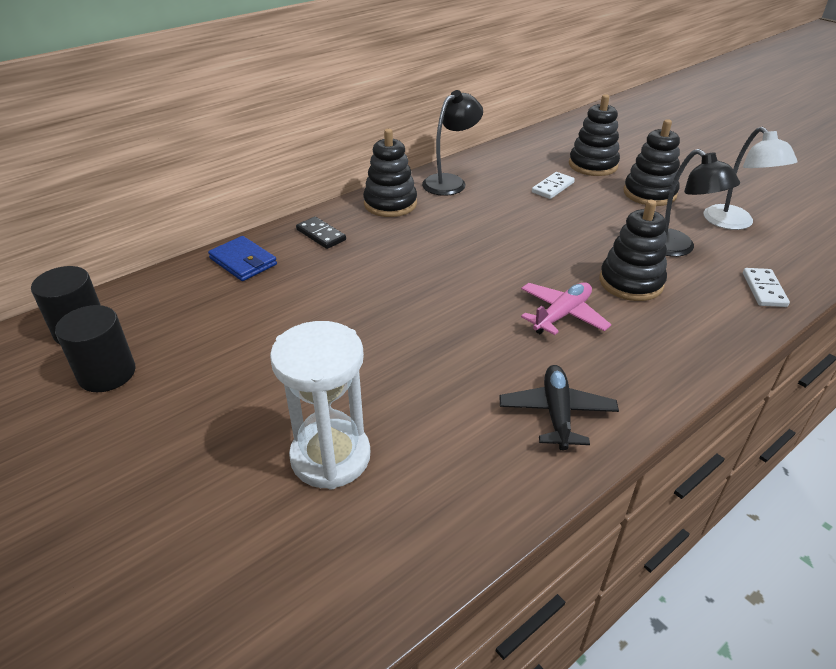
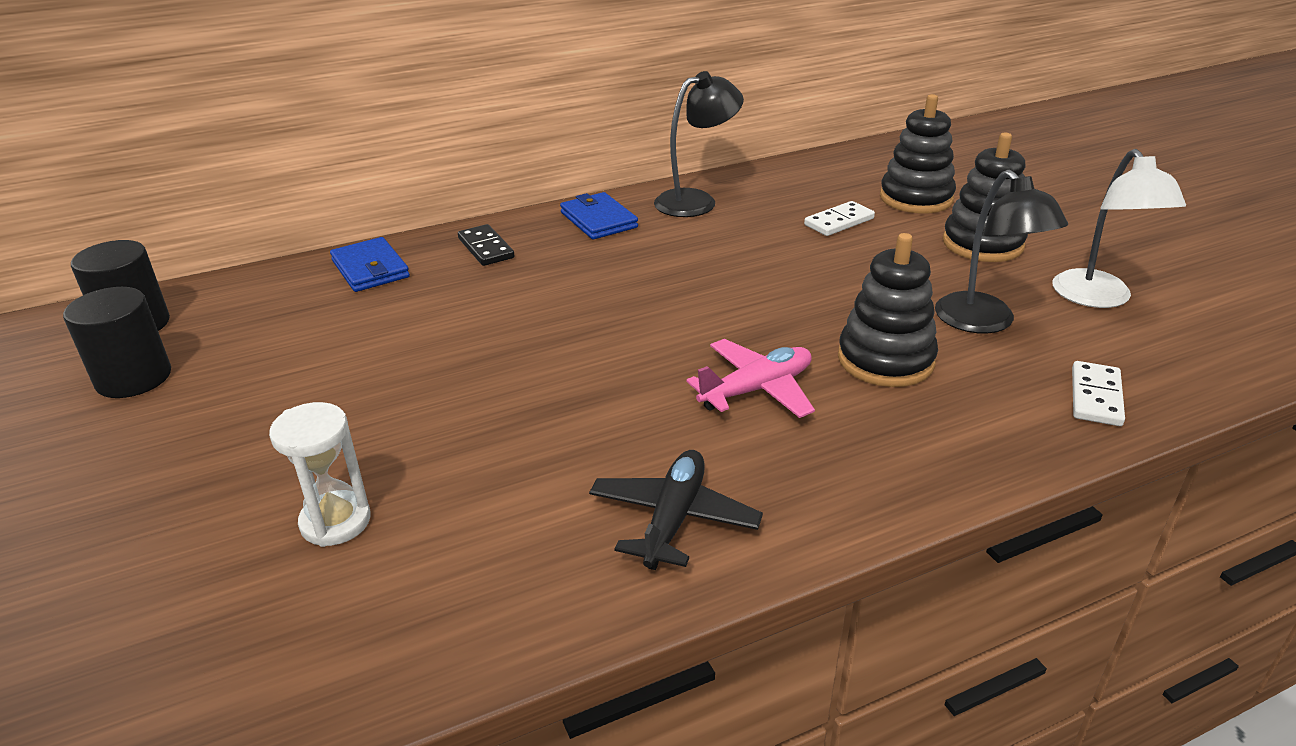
camera: 15 degrees right, 5 degrees down
white hourglass [270,321,370,490] -> white hourglass [269,402,371,547], size x0.62
black stacking toy [363,129,417,217] -> blue wallet [560,192,638,240]

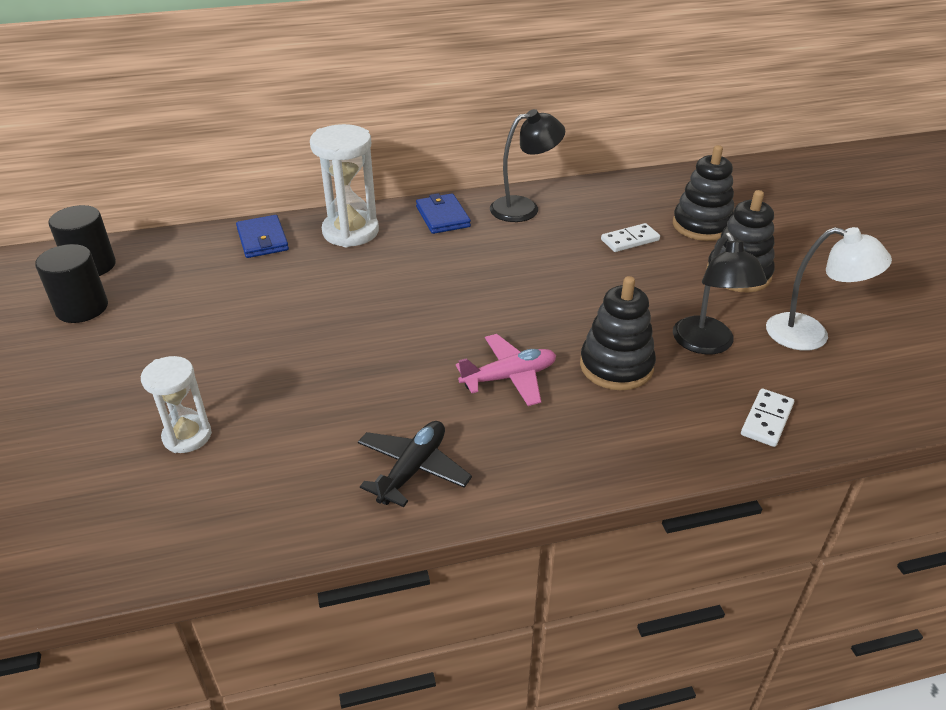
camera: 10 degrees right, 5 degrees up
black domino [458,224,514,266] -> white hourglass [310,124,379,247]
white lamp [1052,149,1186,308] -> white lamp turned 75 degrees counterclockwise [766,227,892,351]

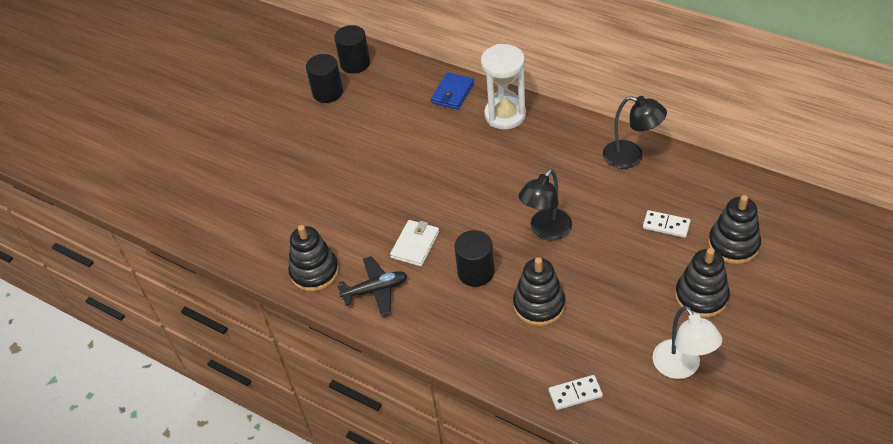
camera: 50 degrees right, 10 degrees up
white hourglass [141,356,212,453] -> none
blue wallet [416,193,471,234] -> none
pink plane [456,334,556,406] -> black cylinder [454,230,494,287]
black lamp [673,232,767,354] -> black lamp moved to [518,169,572,241]
none -> black stacking toy [288,225,339,292]
none -> white wallet [390,220,439,266]

